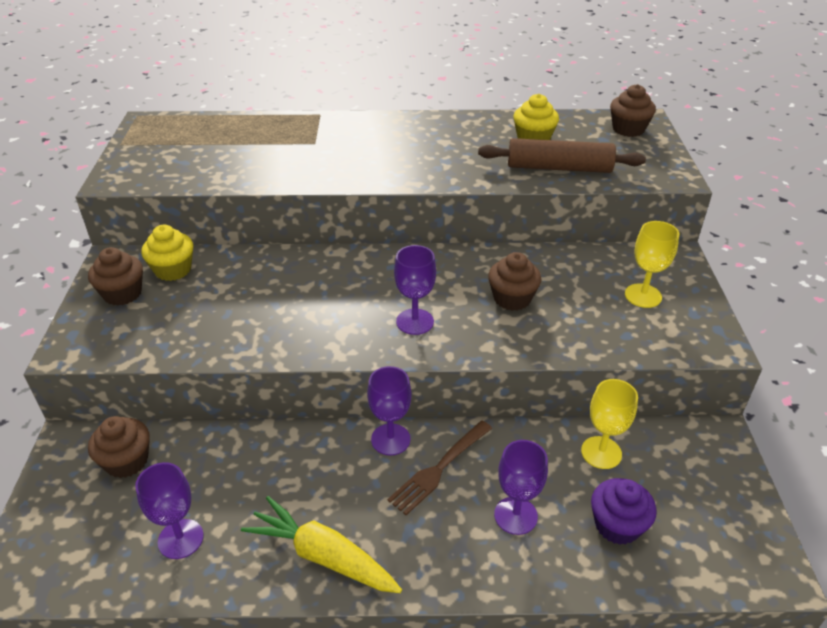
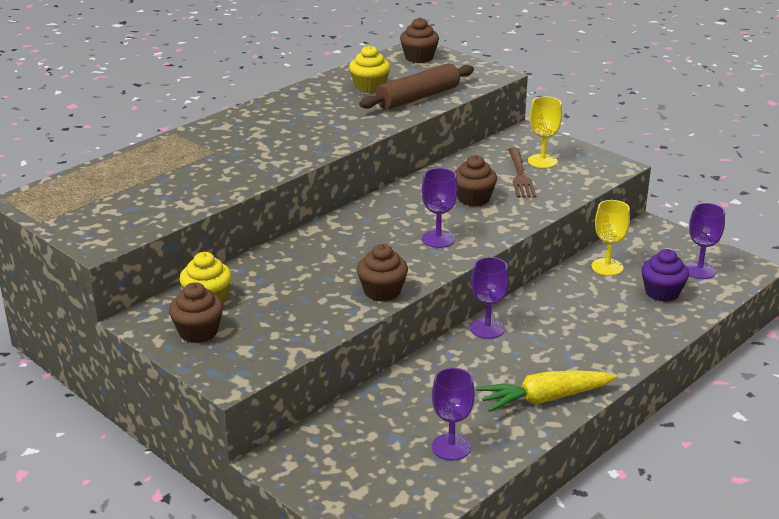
camera: 45 degrees left, 10 degrees down
brown cupcake [88,416,150,478] -> brown cupcake moved to [357,244,408,302]
brown fork [387,421,492,515] -> brown fork moved to [508,148,536,198]
purple goblet [494,440,548,535] -> purple goblet moved to [685,203,725,279]

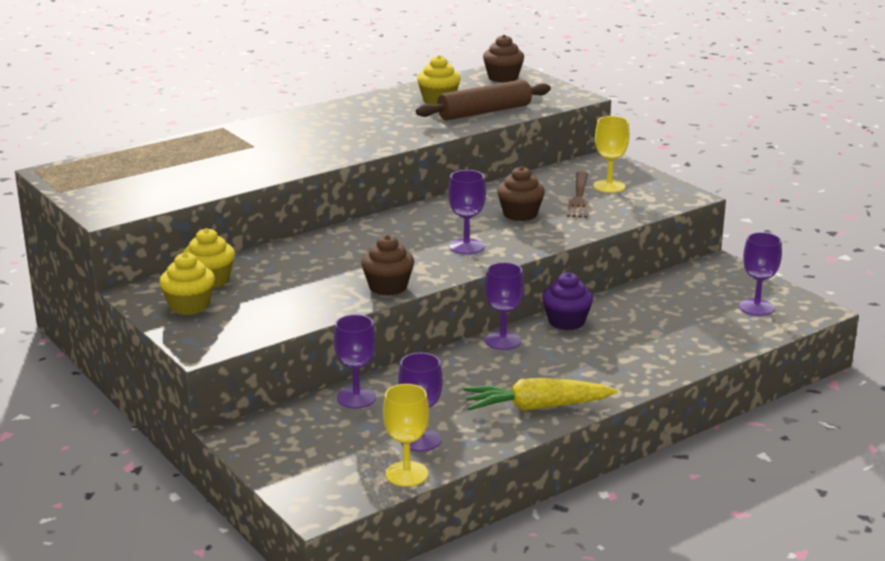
camera: 10 degrees right, 5 degrees down
brown cupcake [169,282,223,343] -> yellow cupcake [159,253,215,315]
yellow goblet [591,200,630,276] -> yellow goblet moved to [383,384,429,487]
purple cupcake [641,249,689,302] -> purple cupcake moved to [542,272,593,330]
none -> purple goblet [334,314,376,408]

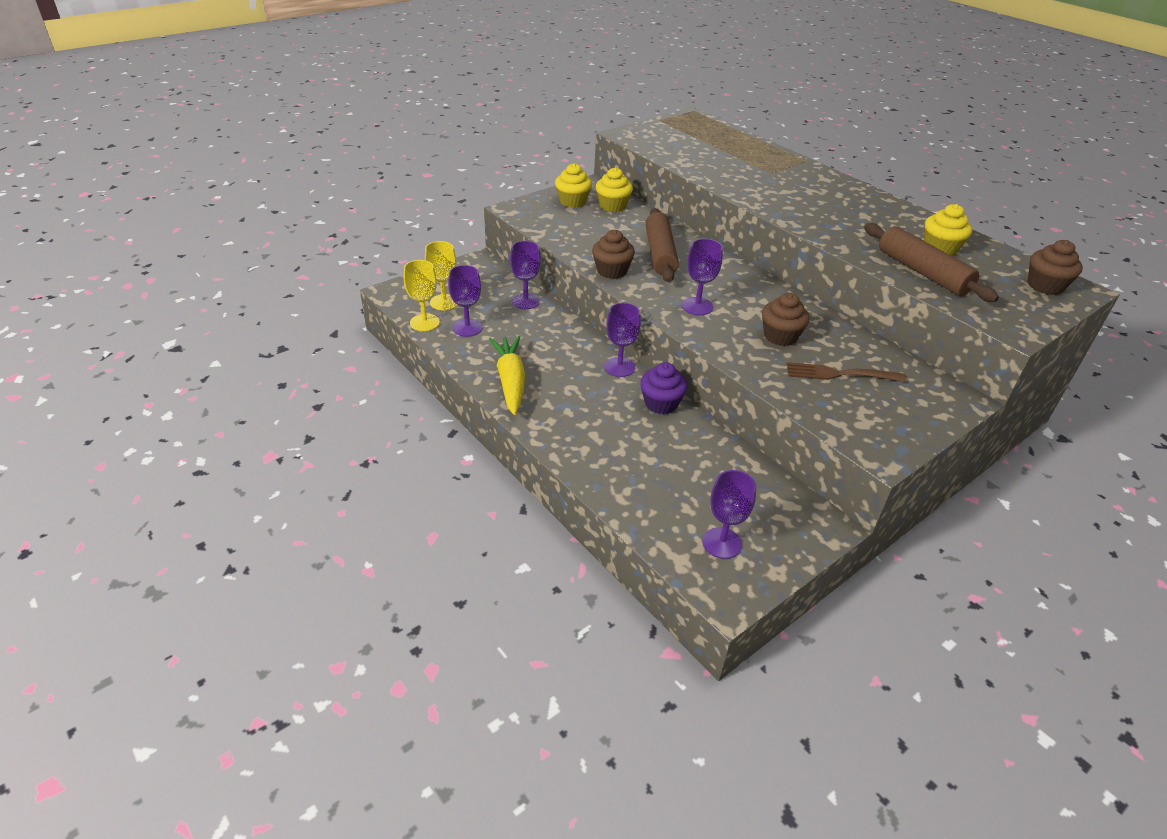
camera: 85 degrees right, 15 degrees up
yellow goblet [593,116,630,193] -> yellow goblet moved to [425,241,457,311]
none -> brown rolling pin [645,208,679,282]

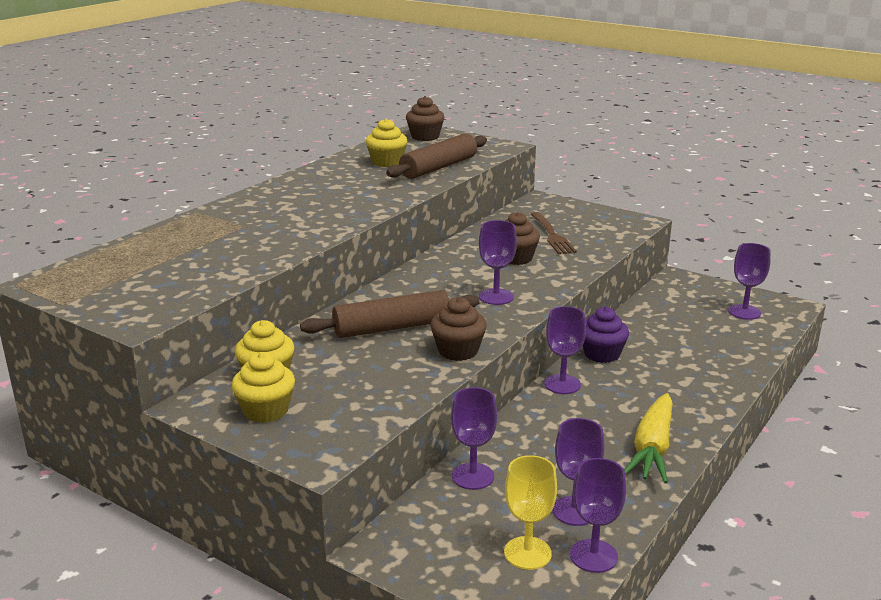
camera: 105 degrees left, 15 degrees down
yellow goblet [404,260,440,331] -> purple goblet [570,458,626,573]
yellow carrot [489,336,525,415] -> yellow carrot turned 45 degrees counterclockwise [624,393,672,483]

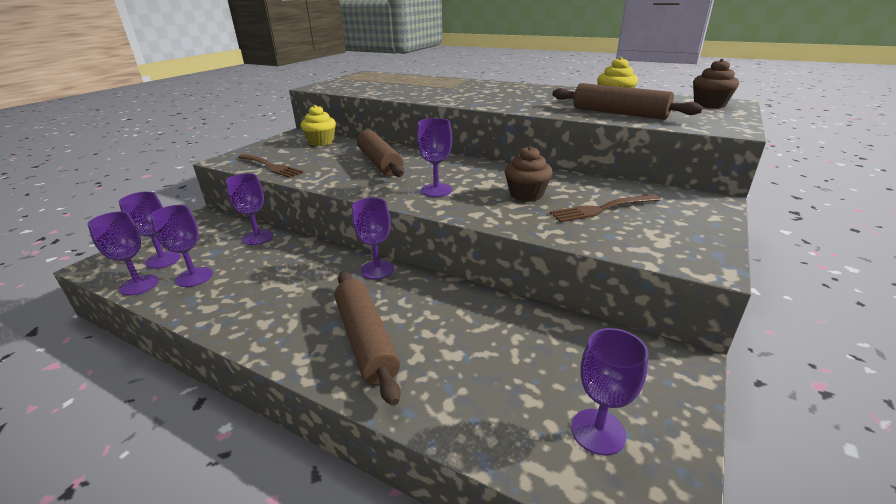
camera: 85 degrees right, 5 degrees up
yellow cupcake [231,352,295,423] -> none
brown cupcake [430,297,487,361] -> none
yellow goblet [504,455,557,570] -> purple goblet [119,191,181,269]
purple cupcake [583,307,629,363] -> none
yellow carrot [624,393,672,483] -> none
none -> brown fork [238,154,304,178]
none -> brown rolling pin [334,271,401,406]

